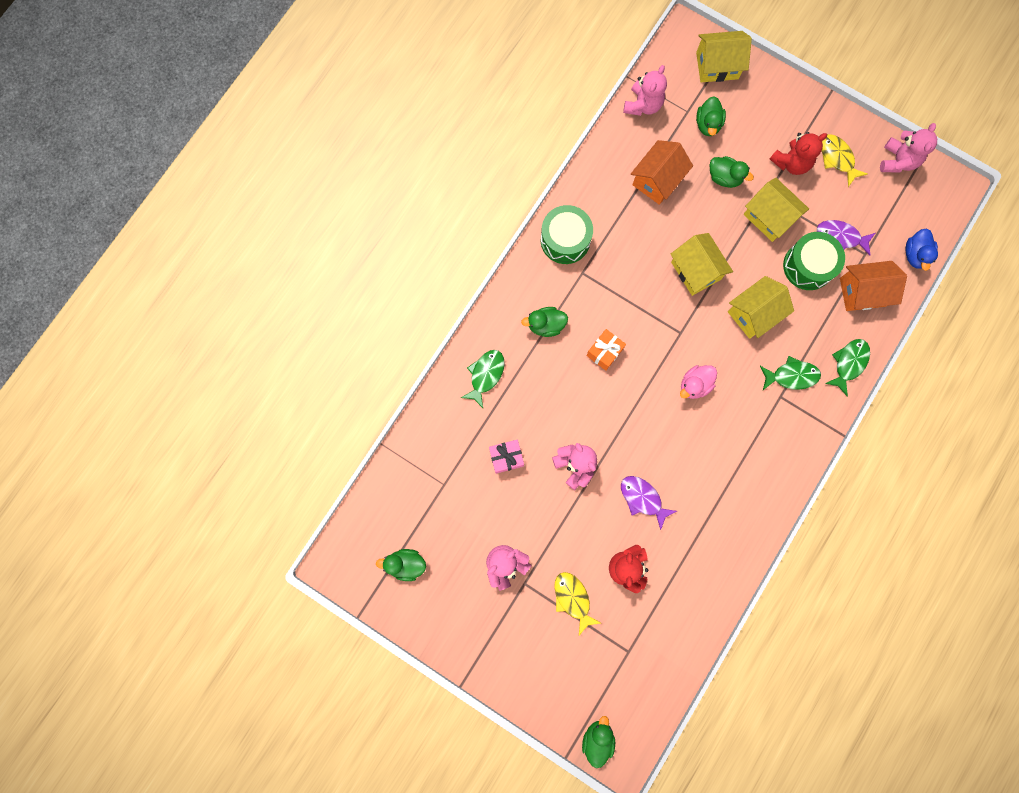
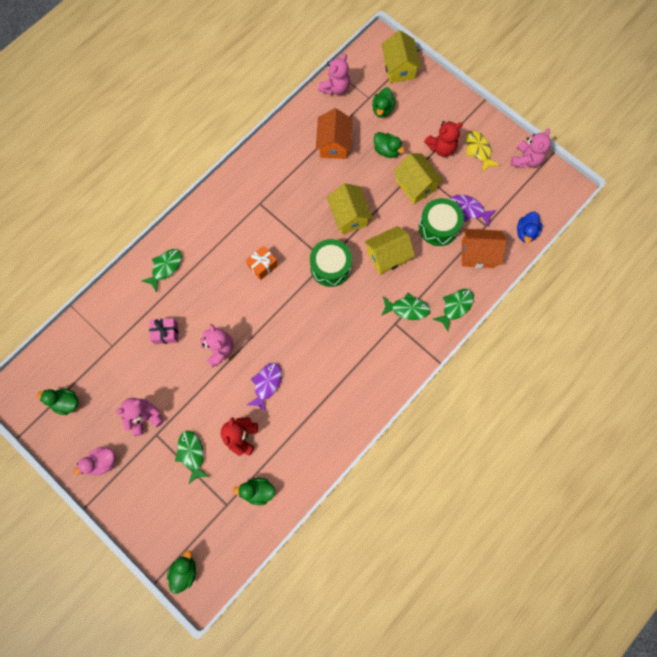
camera: 10 degrees right, 5 degrees down
green duck [521,307,568,337] -> green duck moved to [233,478,275,505]
green drum [541,205,593,264] -> green drum moved to [310,239,352,287]
yellow fish [554,572,601,635] -> green fish [175,431,209,484]
purple fish [621,476,677,530] -> purple fish turned 60 degrees clockwise [247,363,282,413]
orange house [631,140,693,205] -> orange house turned 45 degrees counterclockwise [316,108,353,159]
pink duck [680,365,717,399] -> pink duck moved to [73,446,115,475]
yellow house [696,31,752,82] -> yellow house turned 75 degrees clockwise [381,30,421,83]

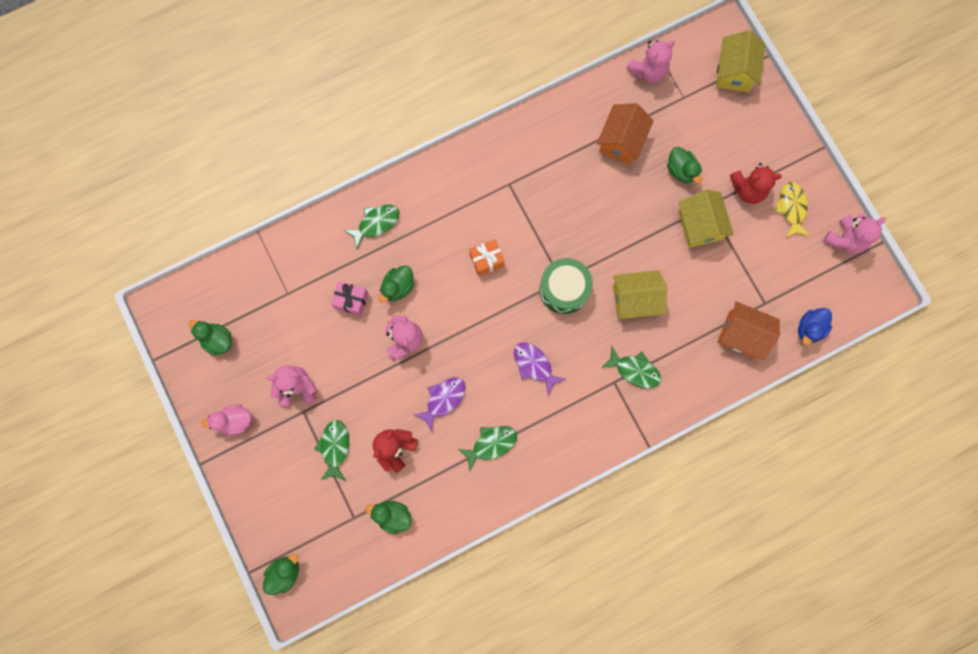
camera: 20 degrees right, 5 degrees up
yellow house [327,183,373,234] -> none
green duck [372,87,396,118] -> green duck moved to [379,265,414,303]
green drum [419,198,464,246] -> none
green fish [433,289,474,332] -> green fish moved to [458,426,517,472]
purple fish [450,195,497,226] -> purple fish moved to [514,342,566,396]

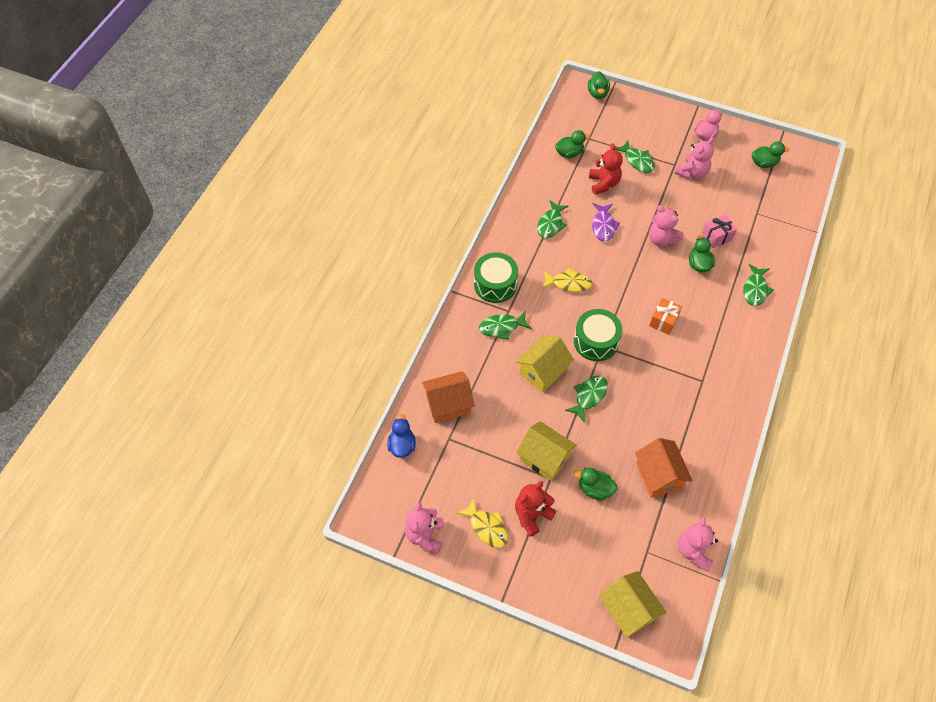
camera: 140 degrees right, 20 degrees down
purple fish [514,342,566,396] -> yellow fish [542,267,592,292]
none -> green drum [474,252,518,303]
none -> green fish [565,376,608,423]

